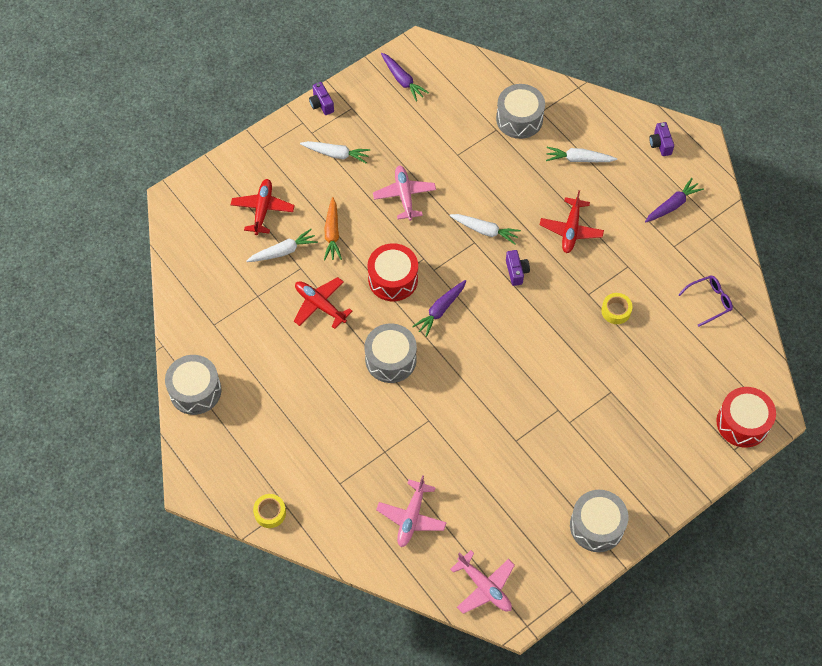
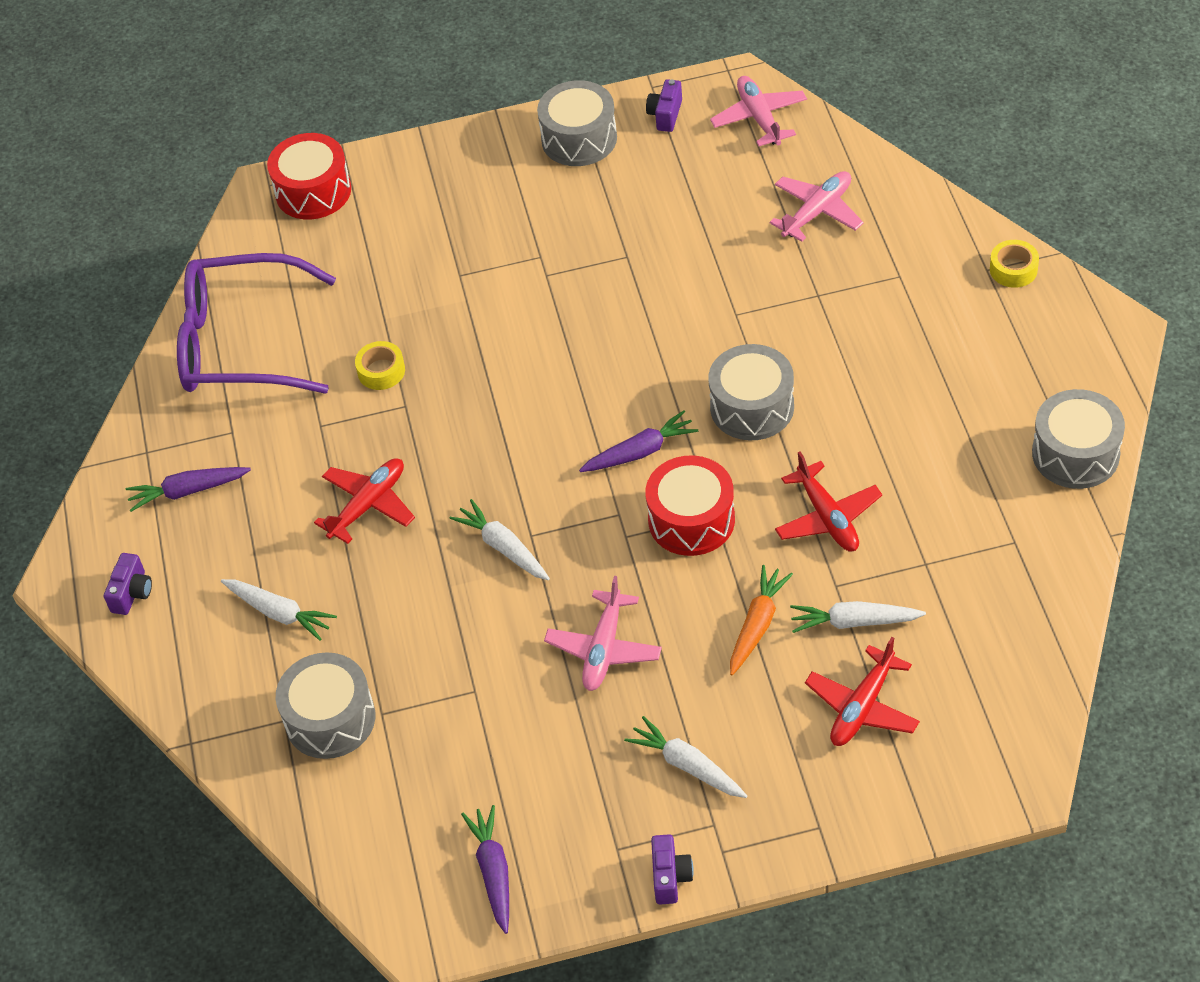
camera: 150 degrees left, 10 degrees down
purple camera [506,250,530,286] -> purple camera moved to [646,79,682,132]
purple glasses [678,275,733,327] -> purple glasses [177,253,336,394], size x2.32

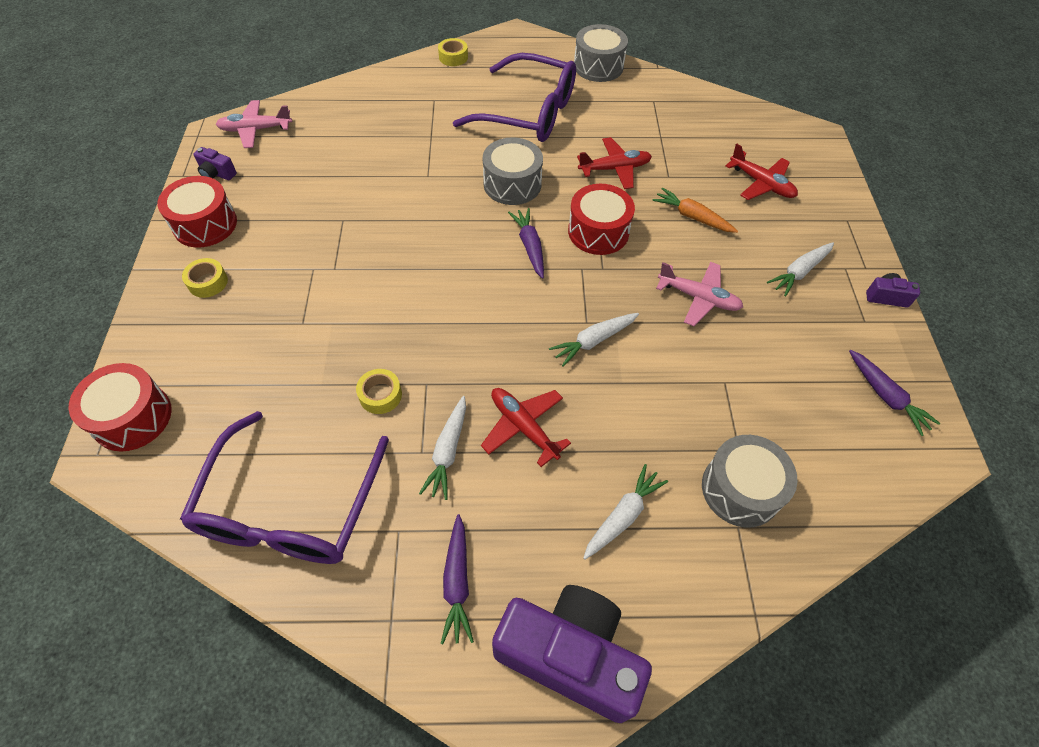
camera: 85 degrees left, 5 degrees up
purple camera [104,553,152,615] -> purple camera [492,585,652,723], size x2.48
purple carrot [461,805,509,934] -> purple carrot turned 120 degrees counterclockwise [849,350,940,436]
grey drum [537,80,617,166] -> red drum [157,176,237,248]
pink plane [770,171,864,242] -> none
white carrot [790,601,926,633] -> white carrot moved to [419,396,466,500]
none -> yellow tape [182,258,228,298]
none -> purple glasses [453,53,576,142]

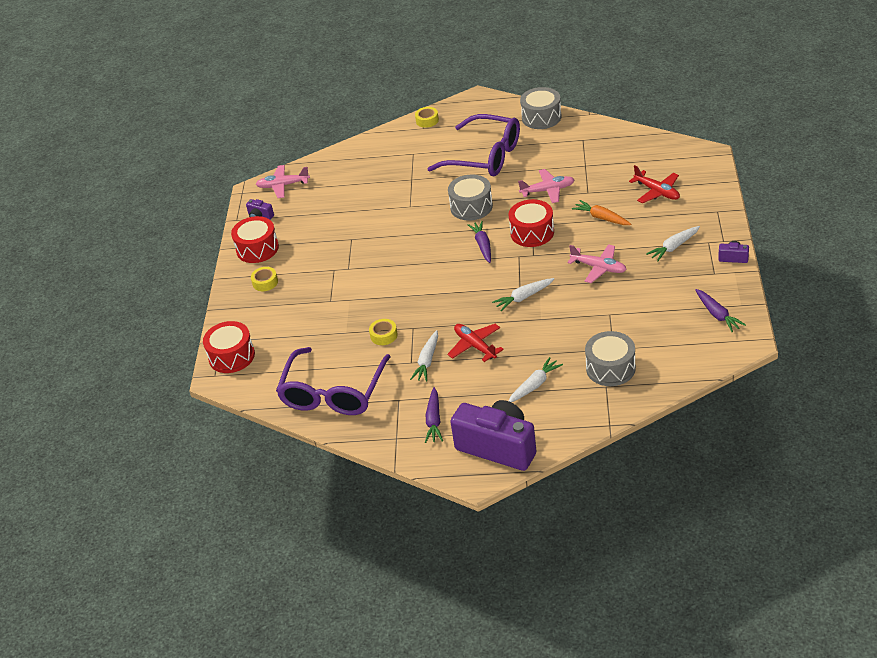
camera: 10 degrees right, 15 degrees down
red plane [577,137,652,189] -> pink plane [518,169,574,203]

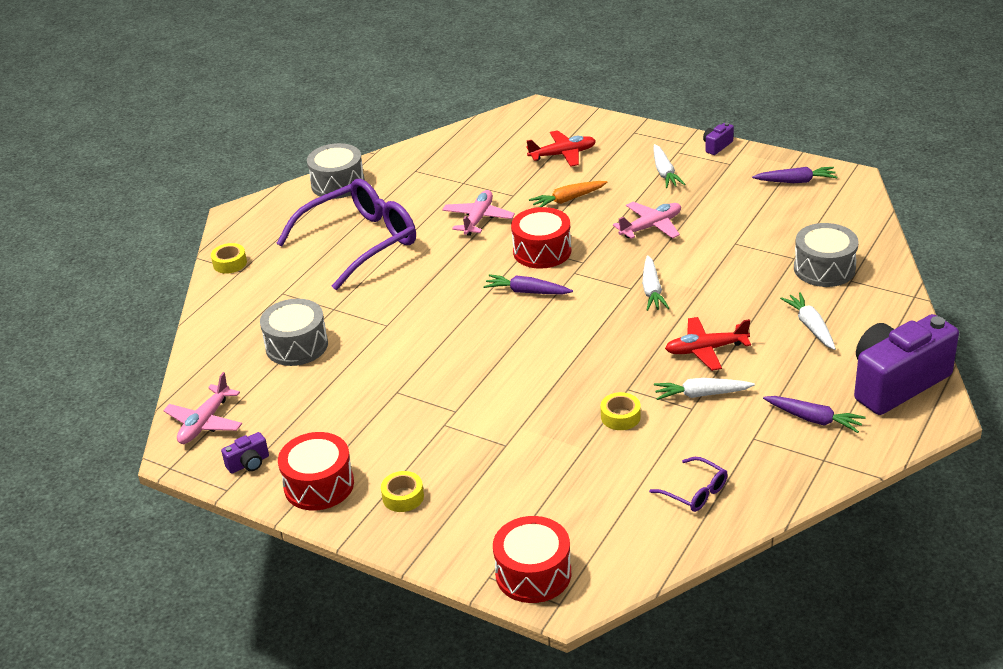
camera: 65 degrees left, 5 degrees down
purple glasses [276,347,390,415] -> purple glasses [649,457,728,512], size x0.43
white carrot [410,330,438,382] -> white carrot turned 135 degrees clockwise [654,378,755,400]
grey drum [448,174,493,221] -> grey drum moved to [260,298,328,366]

